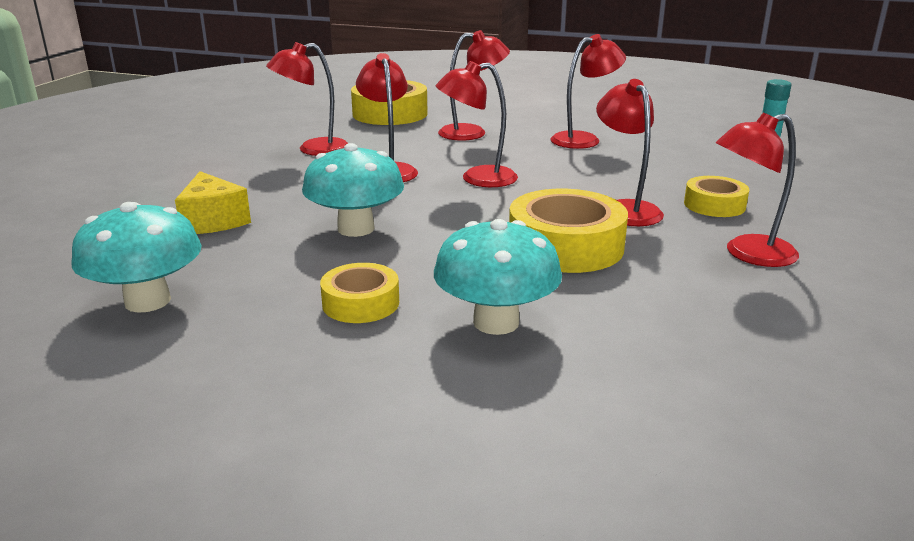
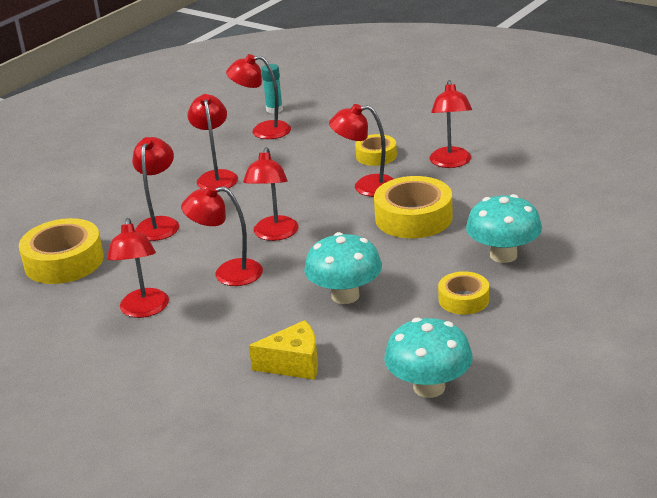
camera: 70 degrees left, 5 degrees up
none -> red lamp [226,54,291,139]

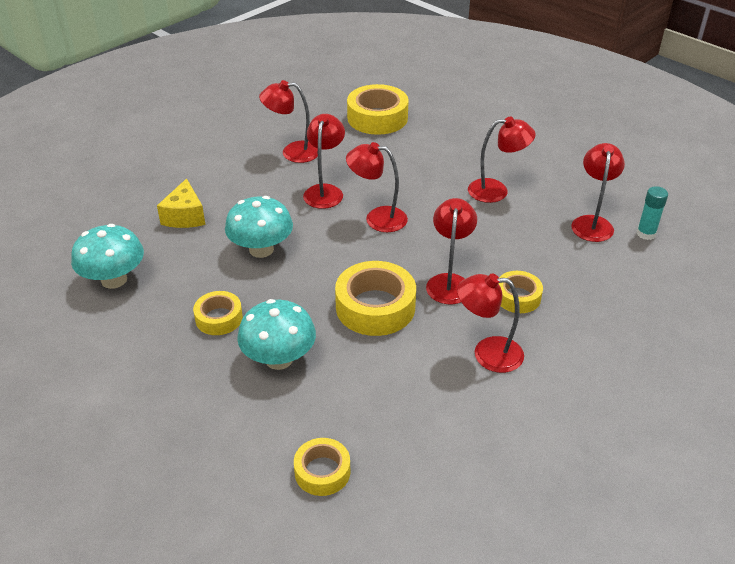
camera: 95 degrees right, 10 degrees up
red lamp [132,137,179,241] -> none
none -> yellow tape [294,438,350,496]

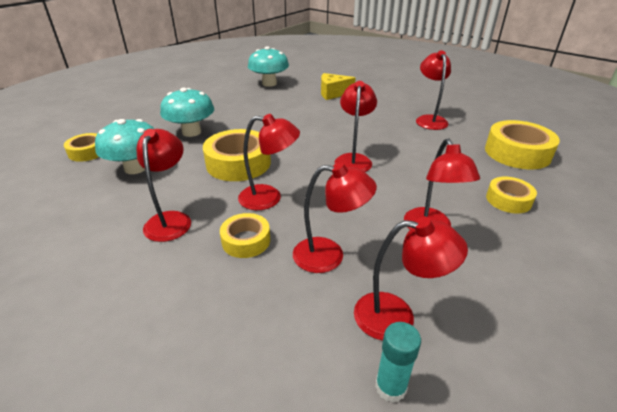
camera: 85 degrees right, 5 degrees down
yellow tape [193,291,243,335] -> yellow tape moved to [486,177,537,213]
turquoise mushroom [225,196,293,258] -> turquoise mushroom moved to [95,119,154,174]
red lamp [303,114,345,209] -> red lamp moved to [293,162,377,273]

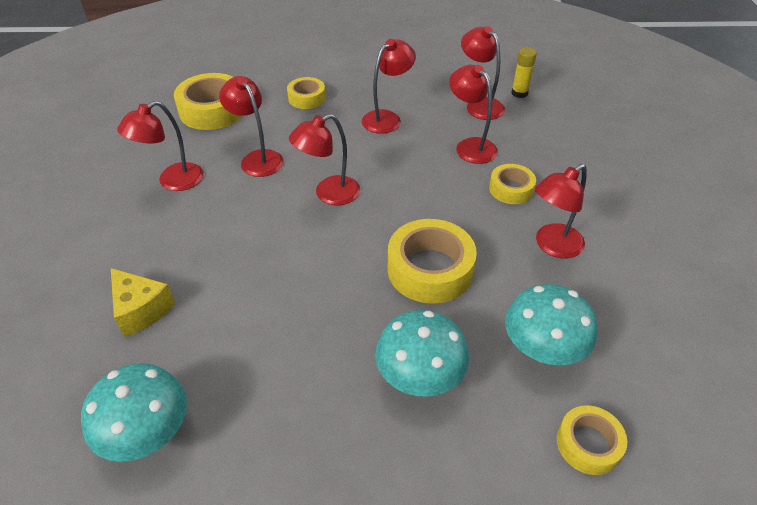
camera: 130 degrees left, 10 degrees up
red lamp [238,114,300,210] -> red lamp moved to [219,76,284,177]
turquoise glue stick [375,322,421,403] -> yellow glue stick [511,47,537,98]

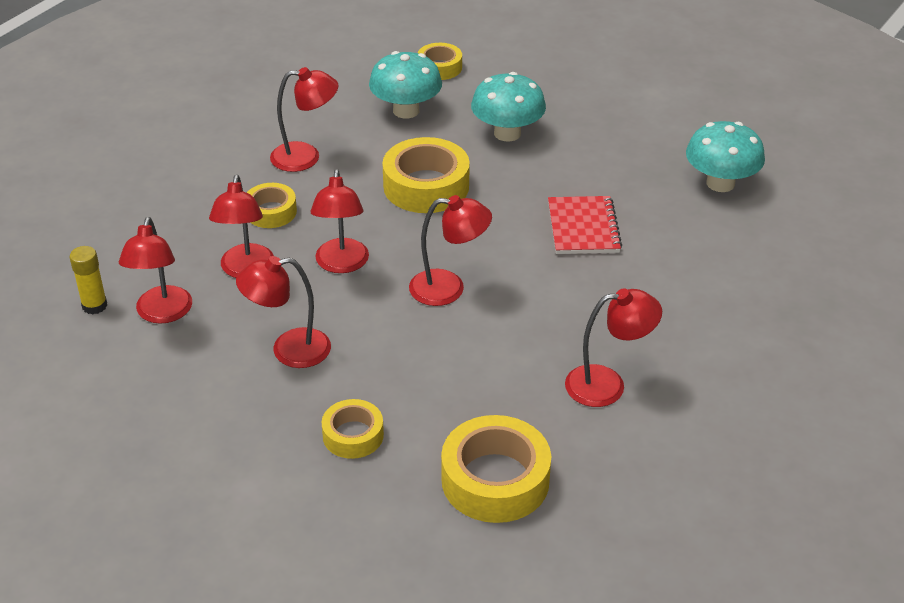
camera: 145 degrees left, 5 degrees down
yellow cheese [111,268,175,337] -> none
red lamp [219,76,284,177] -> red lamp moved to [311,169,369,273]
none -> red notebook [548,196,622,254]

